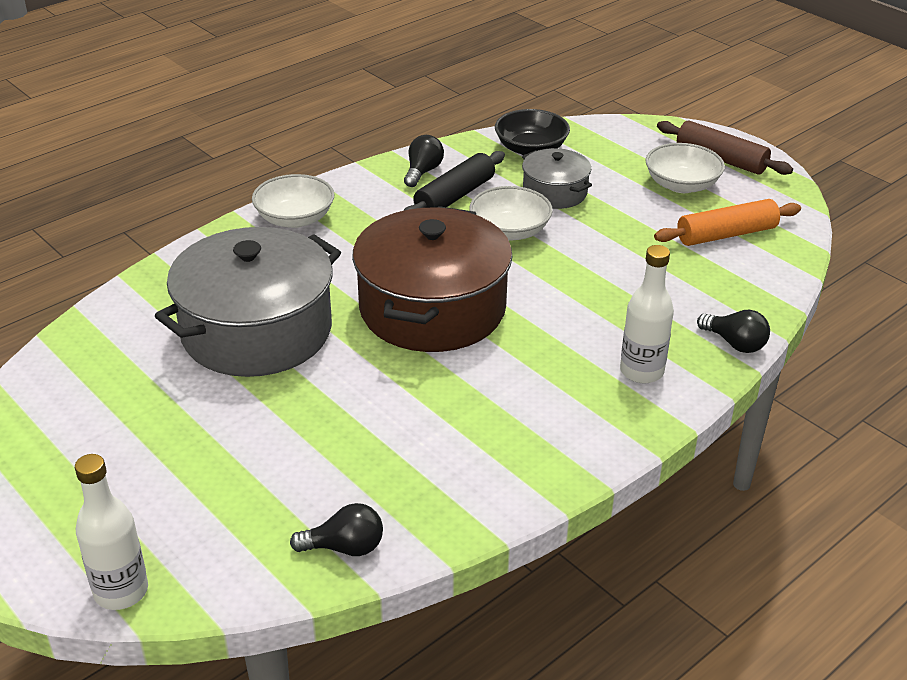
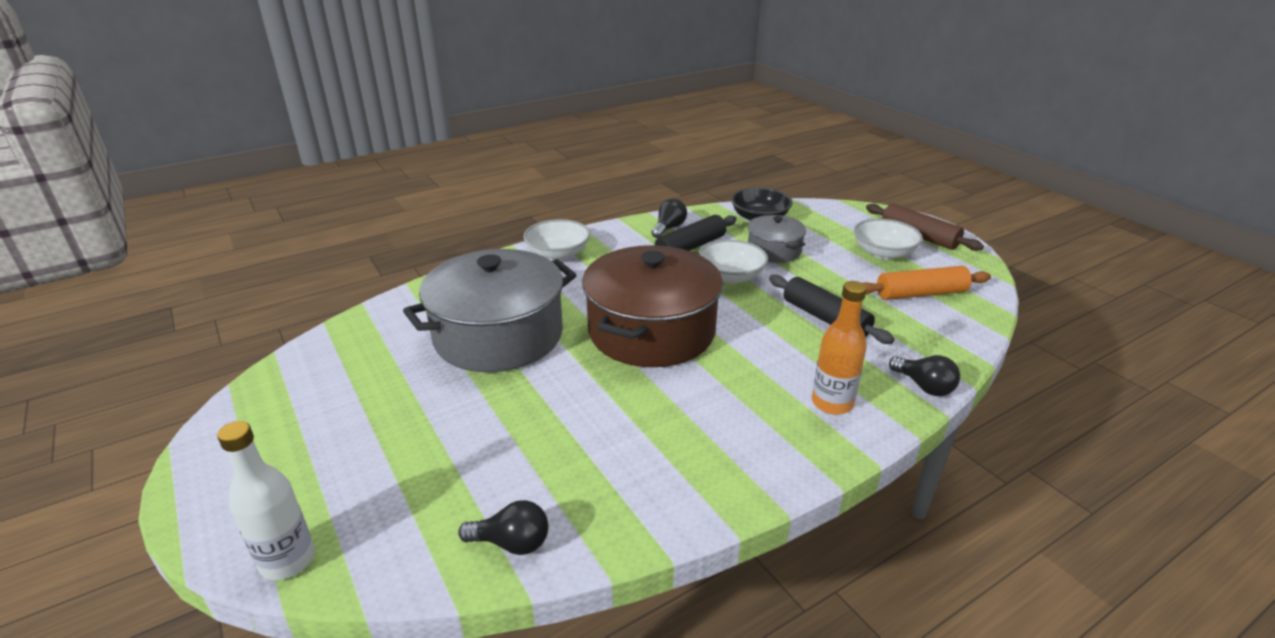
camera: 10 degrees right, 5 degrees down
white bottle [620,245,674,383] -> orange bottle [812,281,867,415]
none -> black rolling pin [769,275,894,344]

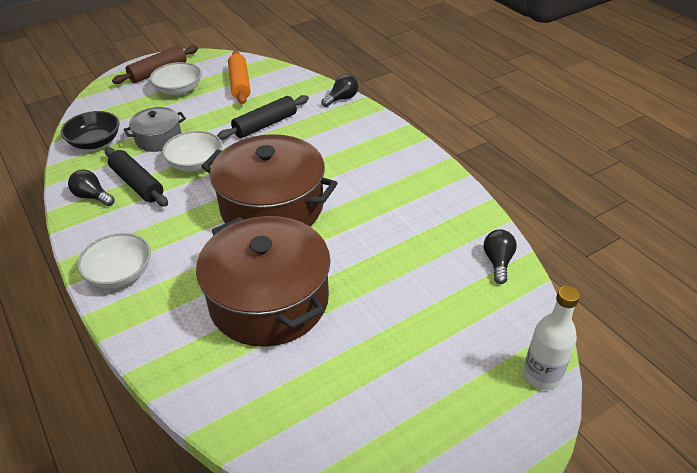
camera: 90 degrees left, 10 degrees up
grey pot [403,249,576,372] -> brown pot [196,216,331,347]
orange bottle [812,281,867,415] -> none

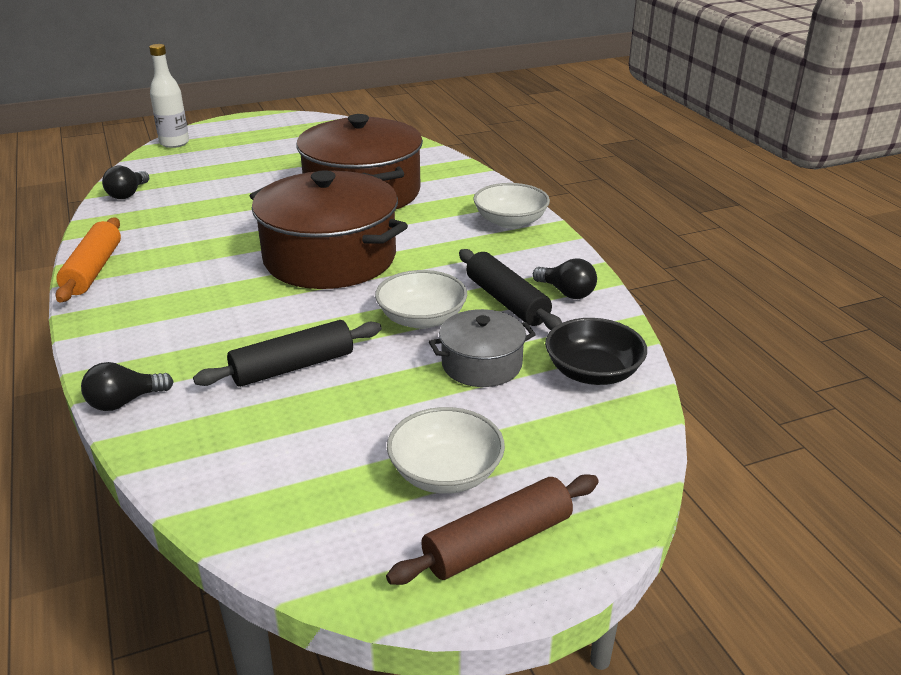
camera: 170 degrees left, 10 degrees down
orange rolling pin [228,51,251,104] -> orange rolling pin moved to [55,218,121,303]

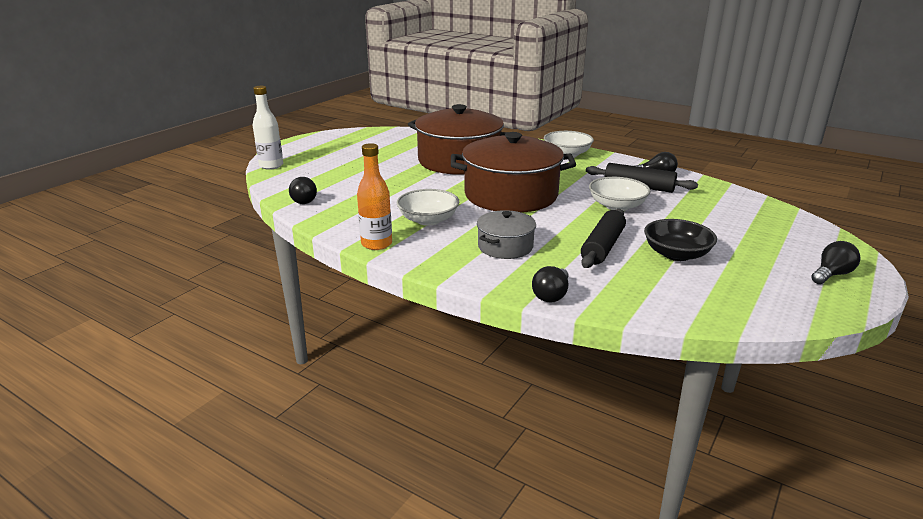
camera: 35 degrees left, 5 degrees down
orange rolling pin [55,218,121,303] -> orange bottle [357,143,392,250]
brown rolling pin [386,474,599,585] -> black light bulb [811,241,861,284]
white bowl [387,407,505,494] -> white bowl moved to [397,189,459,226]
grey pot [429,309,536,387] -> grey pot moved to [477,210,536,259]
black bowl [545,318,647,385] -> black bowl moved to [644,219,717,261]

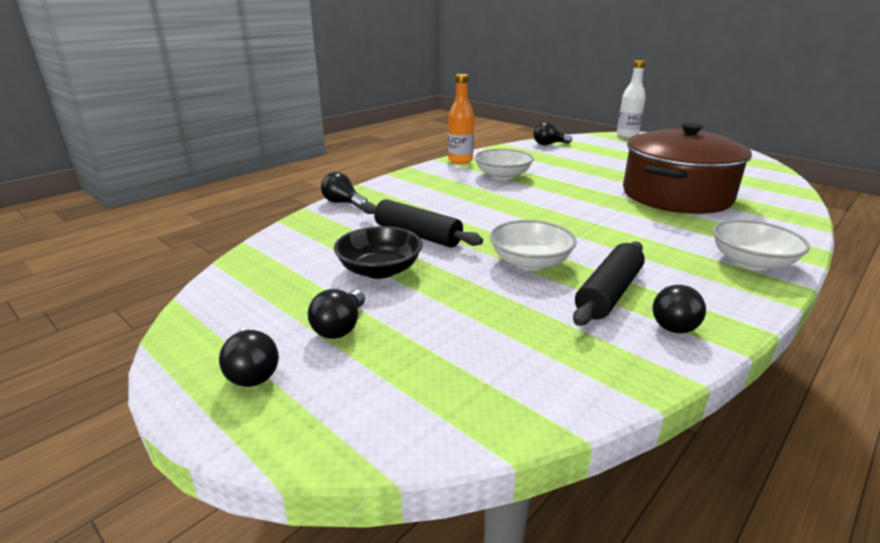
camera: 100 degrees right, 0 degrees up
brown pot [451,132,576,213] -> none
grey pot [477,210,536,259] -> none
none -> black light bulb [308,289,365,339]

